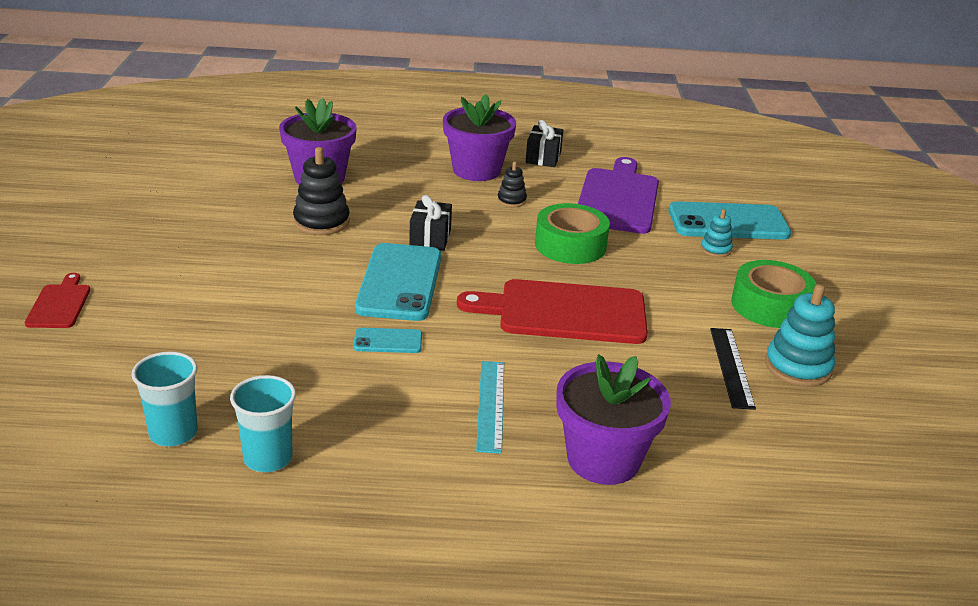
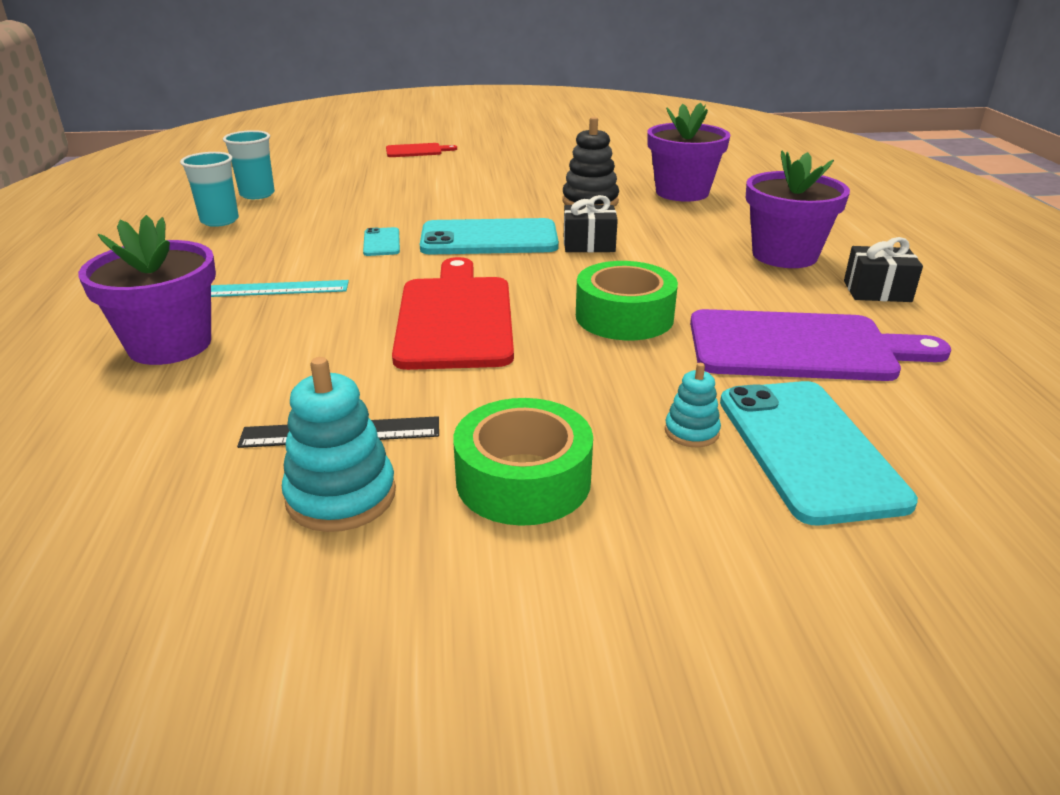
camera: 85 degrees right, 0 degrees up
black stacking toy [497,162,527,207] -> none

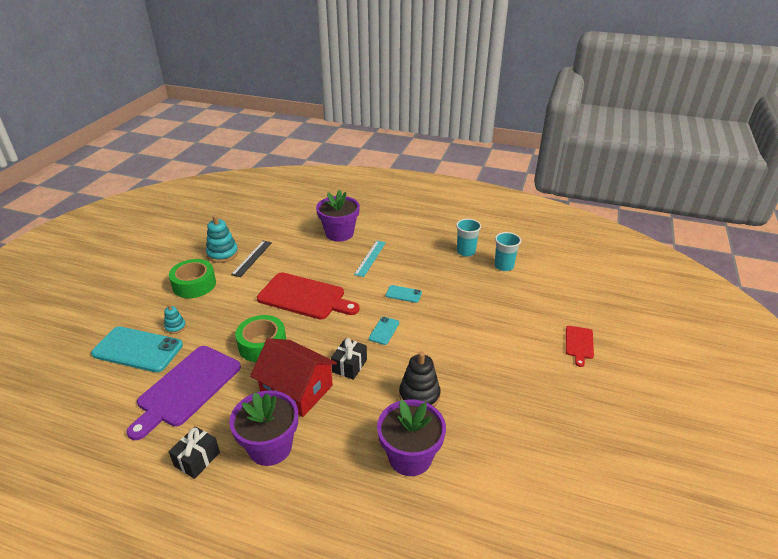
camera: 115 degrees right, 5 degrees up
turquoise phone [420,218,559,255] -> turquoise phone [369,317,399,345], size x0.47
none -> red house [250,338,337,417]

